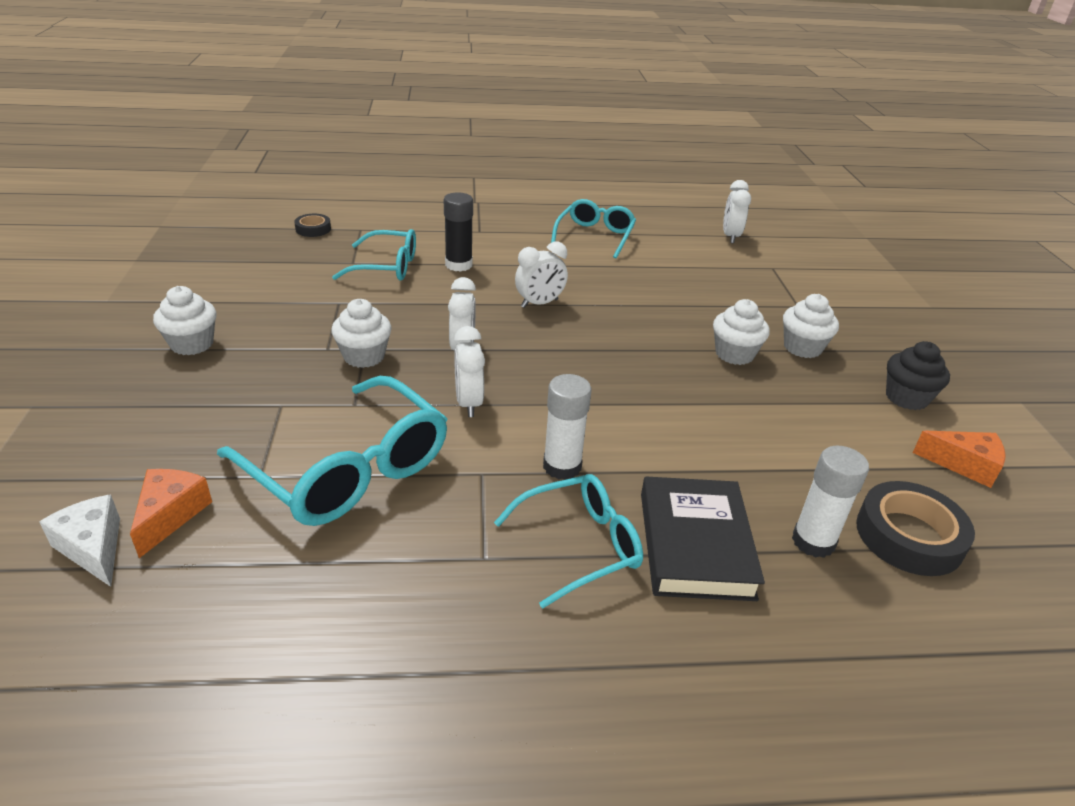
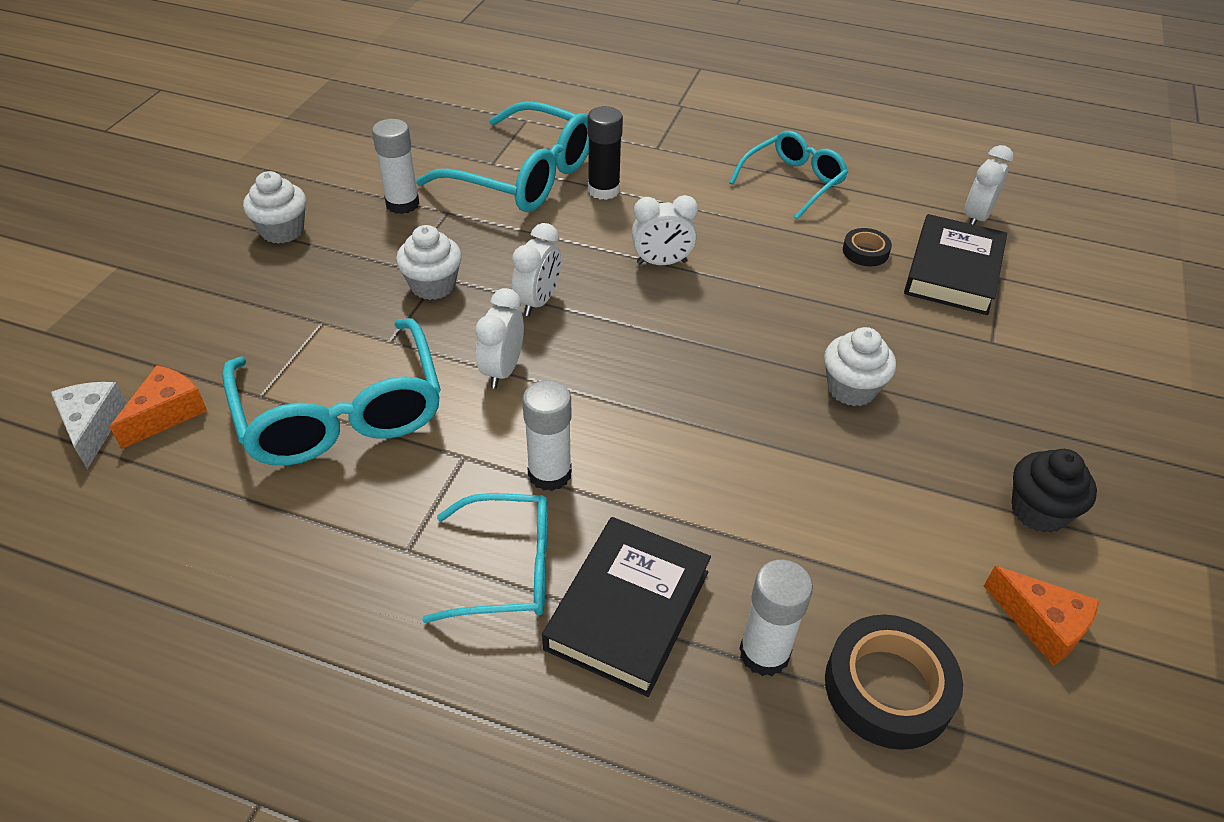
camera: 25 degrees right, 10 degrees up
black tape [294,214,331,237] -> black tape moved to [843,228,892,266]
turquoise glasses [332,229,416,280] -> turquoise glasses [416,101,589,212], size x1.61
white cupcake [783,294,839,358] -> none
none -> white glue stick [372,119,420,214]
none -> black book [904,214,1007,315]

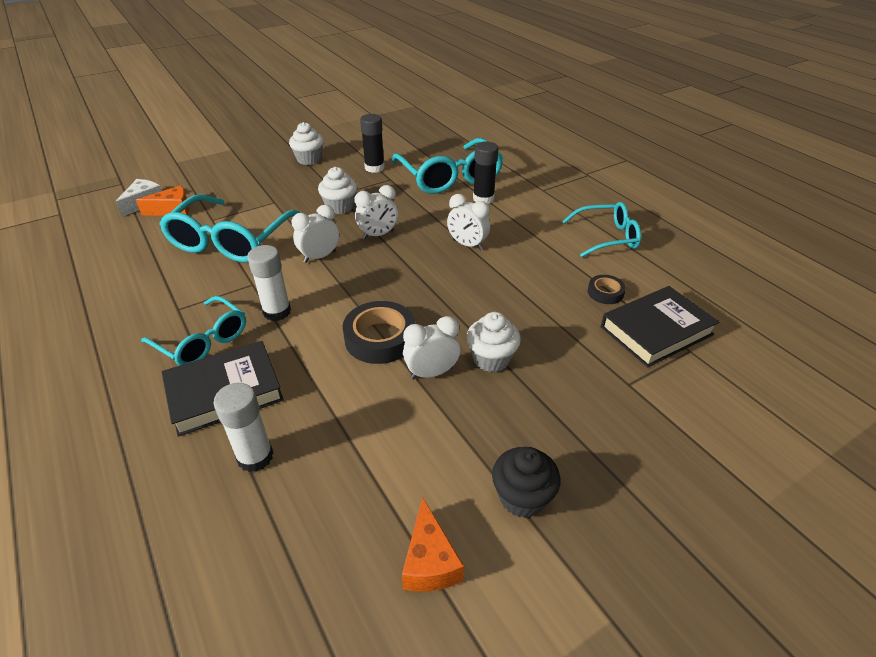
camera: 40 degrees right, 5 degrees down
white glue stick [372,119,420,214] -> black glue stick [360,114,385,173]
black tape [825,615,963,750] -> black tape moved to [343,301,416,364]
white clock [964,145,1014,225] -> white clock moved to [403,316,460,379]

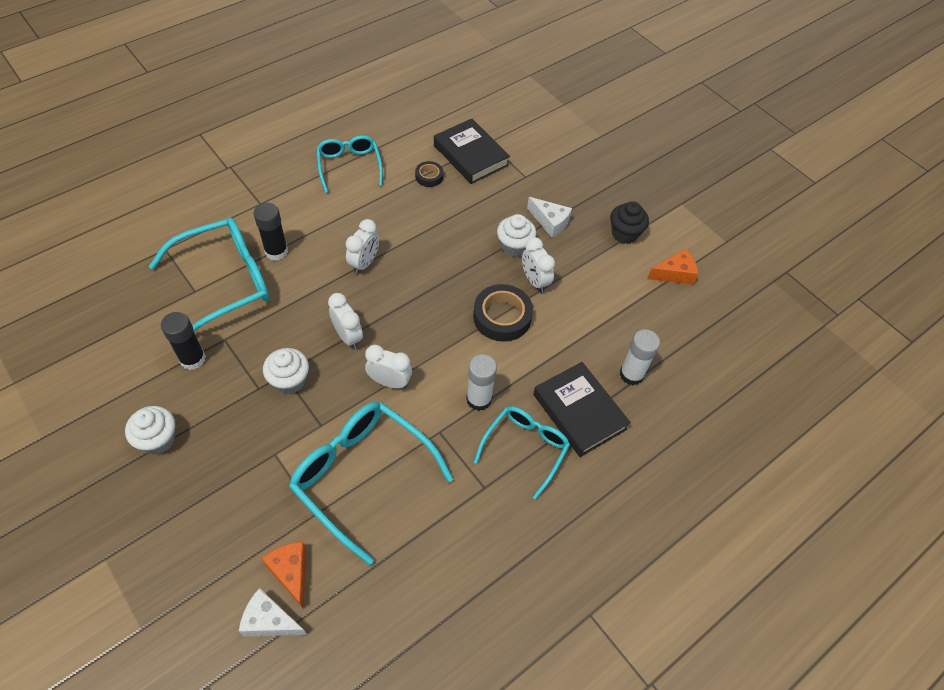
camera: 100 degrees left, 15 degrees up
turquoise glasses [159,194,301,263] -> turquoise glasses turned 150 degrees counterclockwise [289,402,453,565]
white clock [292,205,339,263] -> white clock turned 150 degrees clockwise [365,345,412,389]
none -> white cheese [527,197,572,238]

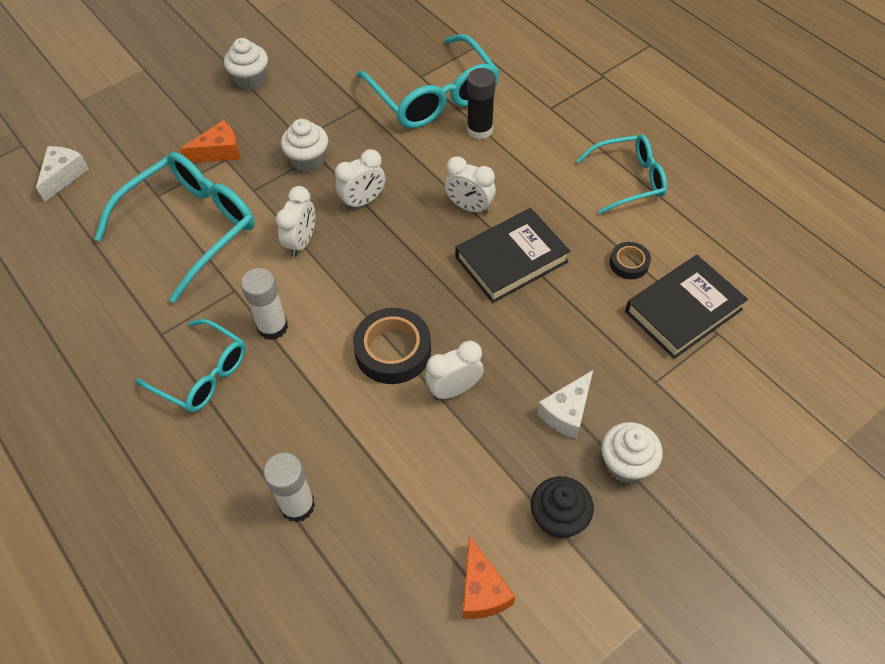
camera: 95 degrees right, 0 degrees up
black glue stick [161,312,206,370] -> none
orange cheese [261,541,306,608] -> orange cheese moved to [180,120,240,163]
white cupcake [497,214,536,257] -> white cupcake moved to [601,422,663,483]
black book [533,362,631,457] -> black book moved to [456,208,570,303]

